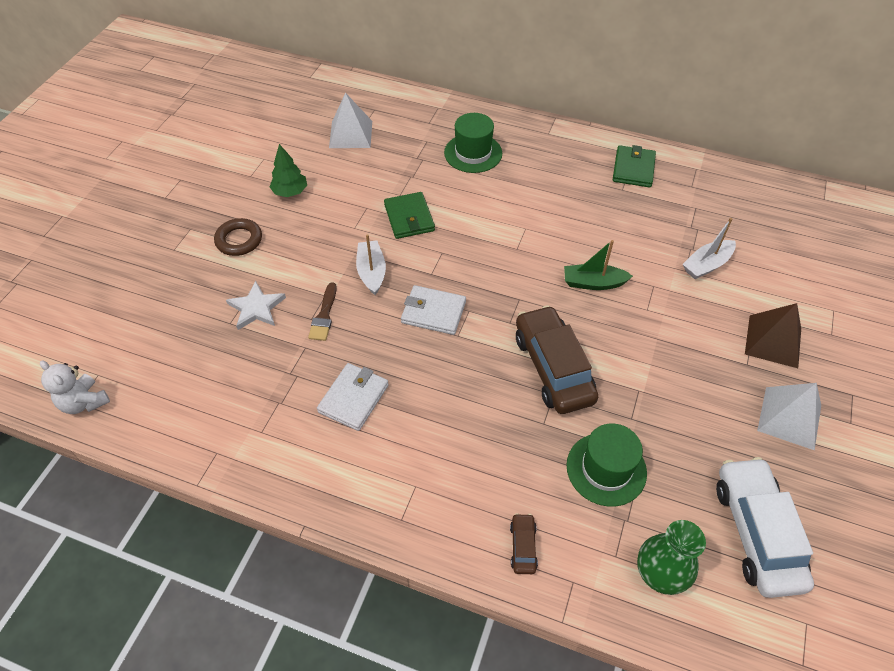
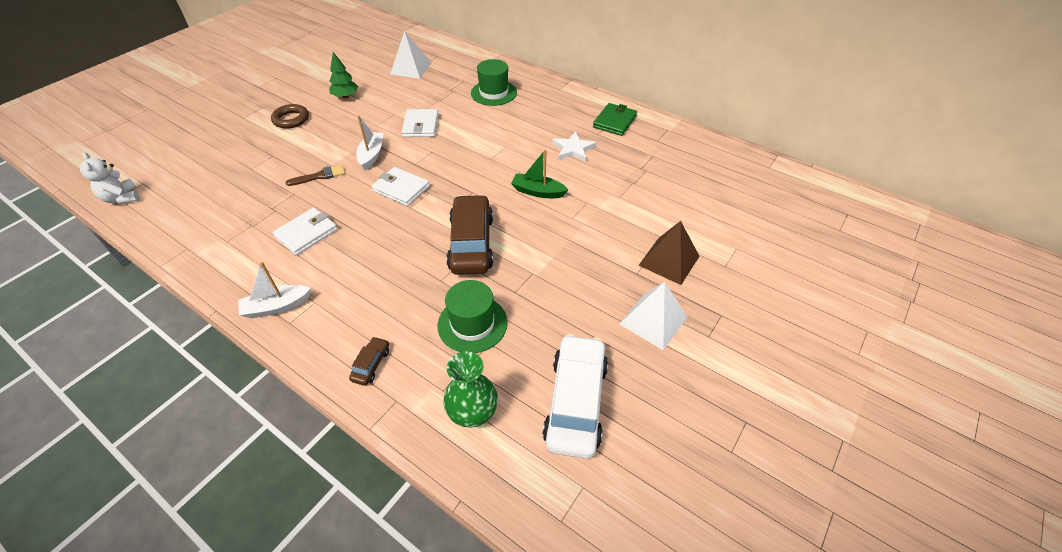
camera: 15 degrees right, 5 degrees down
white star [226,281,286,330] -> white star moved to [552,131,596,162]
brown brush [308,282,337,341] -> brown brush turned 135 degrees counterclockwise [285,164,345,186]
green wallet [384,192,435,239] -> white wallet [402,109,439,137]
white boat [683,218,736,279] -> white boat moved to [238,262,311,318]

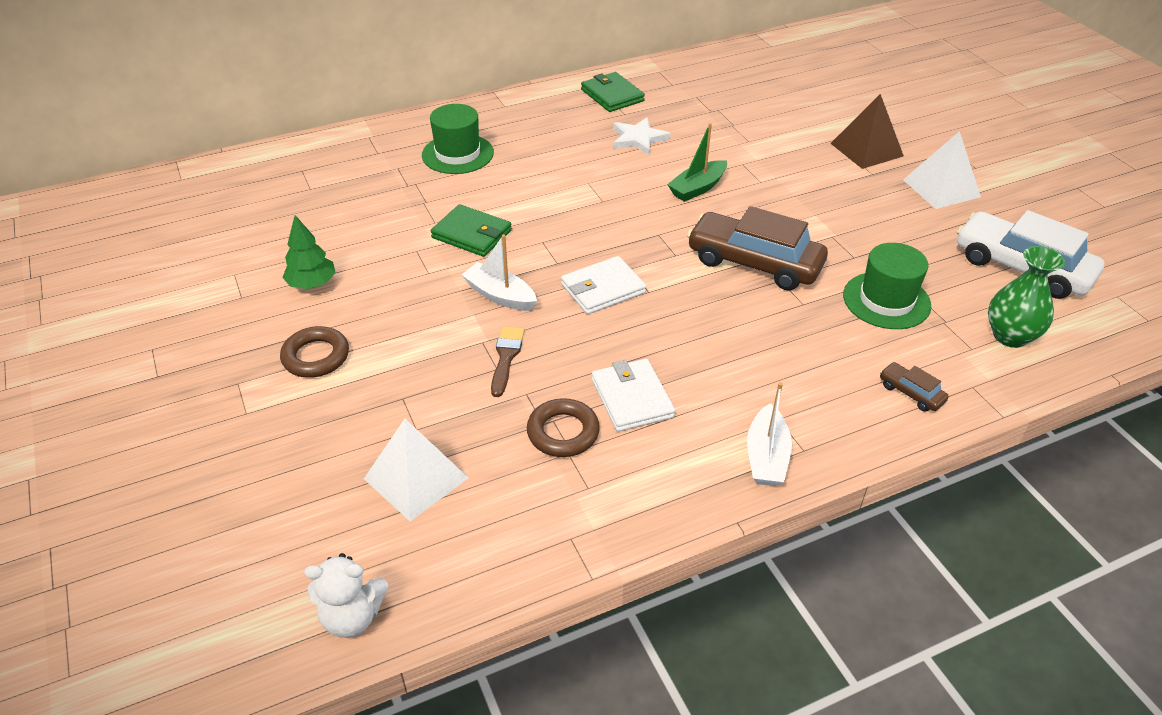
camera: 60 degrees left, 5 degrees down
white pyramid [390,31,431,79] -> white pyramid moved to [364,419,468,521]
white wallet [402,109,439,137] -> green wallet [431,204,512,257]
none -> brown ring [527,398,600,457]

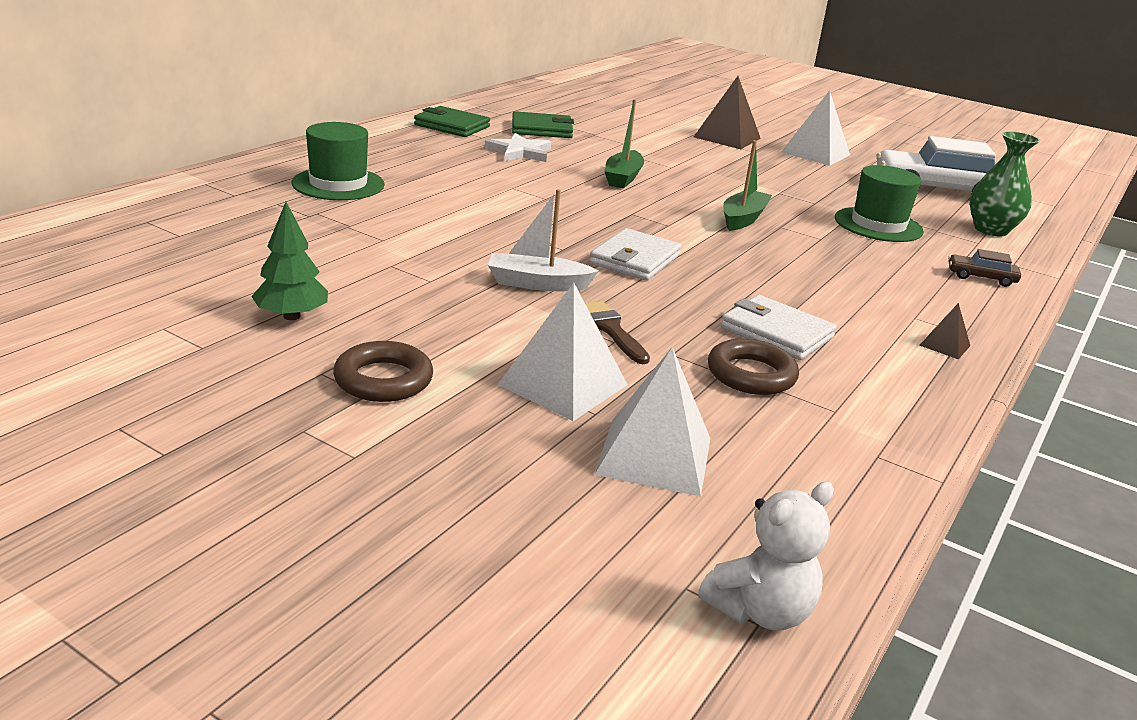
camera: 35 degrees left, 15 degrees down
green wallet [431,204,512,257] -> green wallet moved to [512,111,574,138]
brown car [687,206,828,290] -> green boat [723,140,772,231]
white boat [747,382,792,486] -> brown pyramid [919,303,970,359]
none -> white pyramid [497,283,628,421]

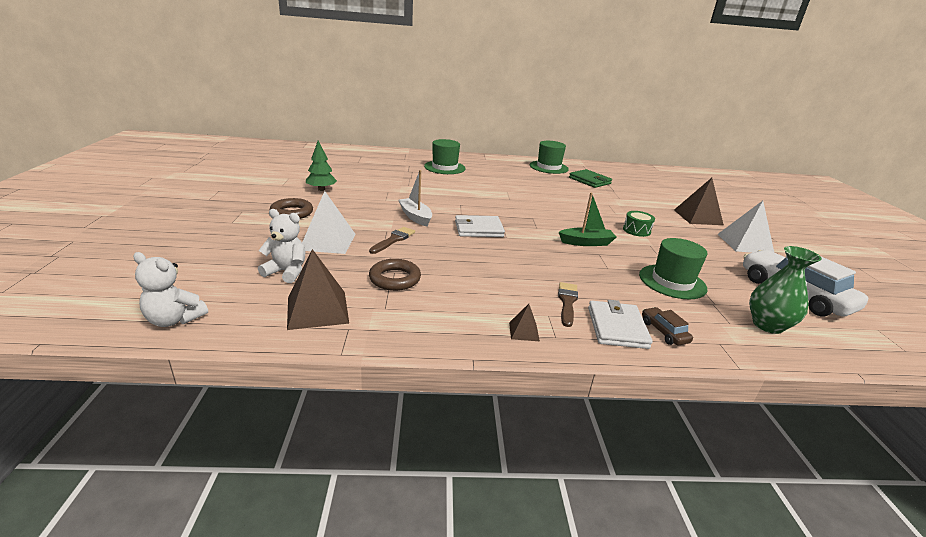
camera: 55 degrees right, 0 degrees up
green wallet [414,106,490,137] -> green hat [530,141,569,174]
white star [485,133,551,162] -> none
white pyramid [594,347,710,496] -> white teddy bear [258,209,305,283]
green boat [604,99,644,188] -> none
white wallet [721,295,837,360] -> white wallet moved to [588,300,653,349]
none -> brown pyramid [287,249,349,330]
none -> brown brush [558,282,578,327]
none -> green drum [623,211,655,237]

